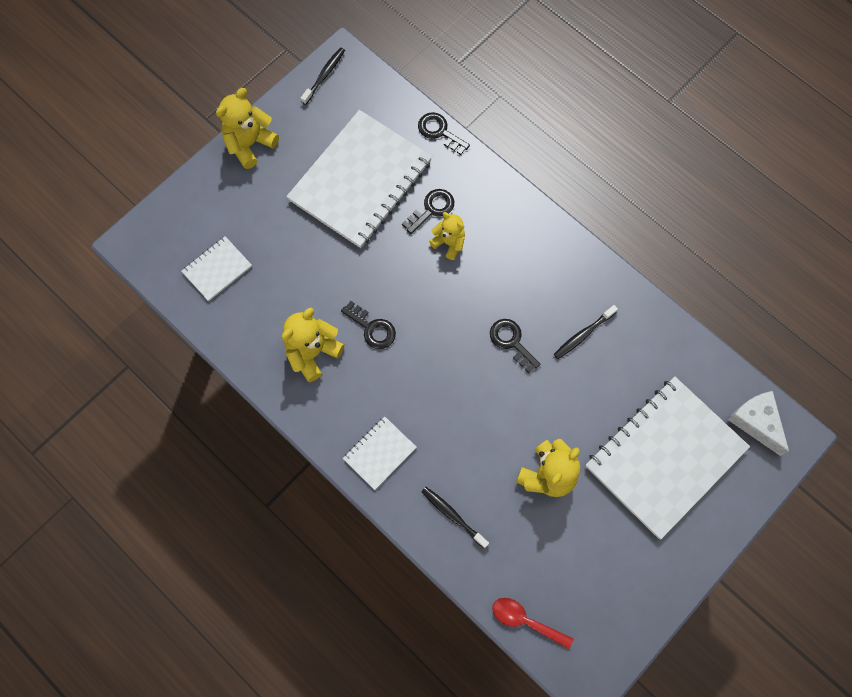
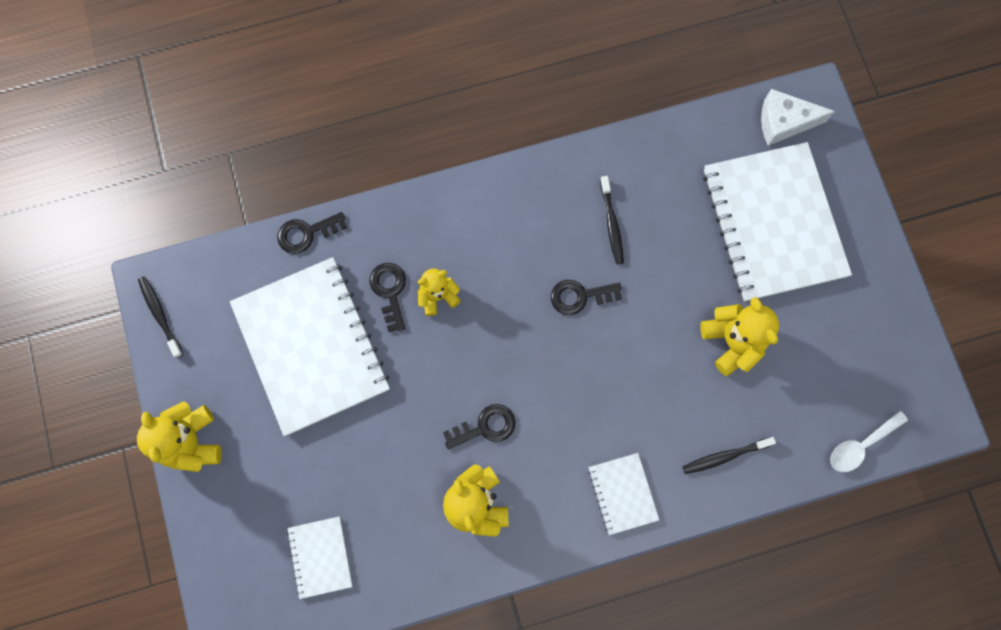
camera: 60 degrees left, 5 degrees up
red spoon [492,598,574,649] -> white spoon [830,411,908,472]

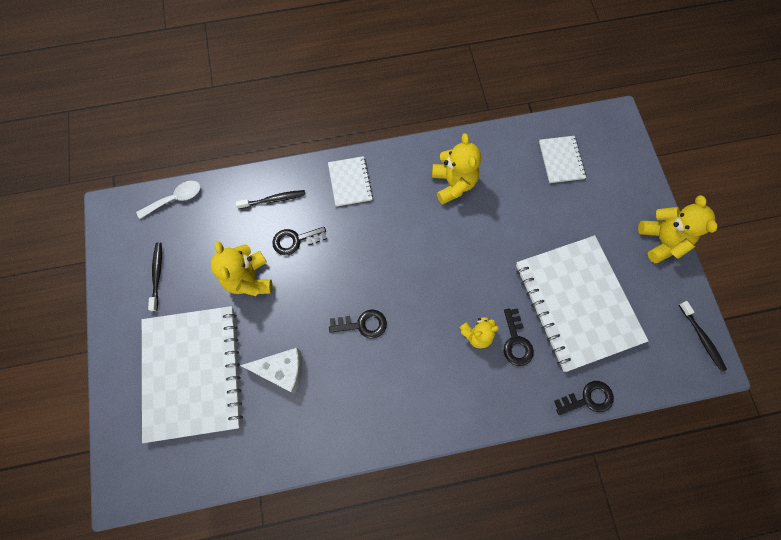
camera: 175 degrees left, 5 degrees down
black key [443,404,516,449] -> black key moved to [272,227,327,255]
black toothbrush [600,176,624,264] -> black toothbrush moved to [148,242,162,312]
white cheese [761,89,835,146] -> white cheese moved to [240,348,302,394]

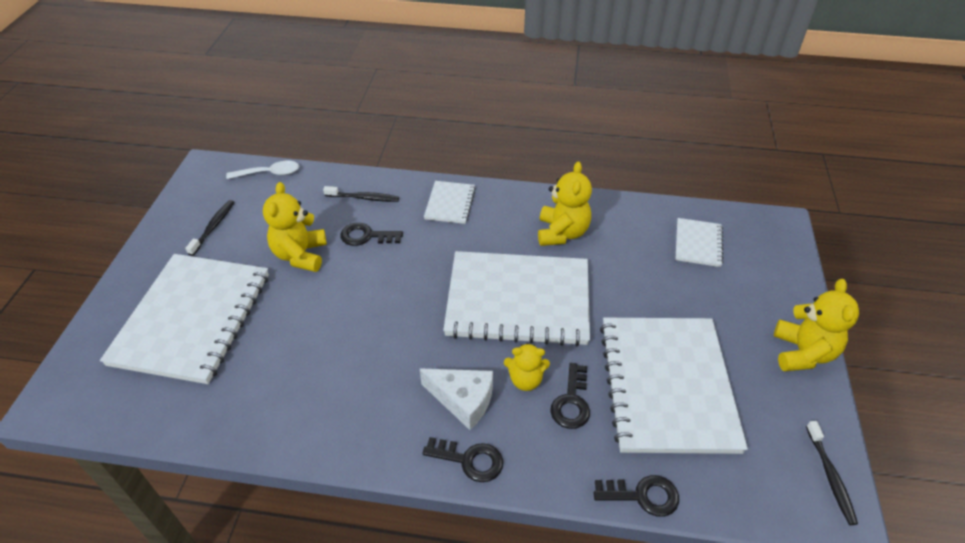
camera: 20 degrees right, 25 degrees down
white cheese [240,348,302,394] -> white cheese moved to [420,369,493,430]
black key [329,309,387,339] -> black key moved to [422,437,503,482]
none -> white notebook [443,251,590,346]

